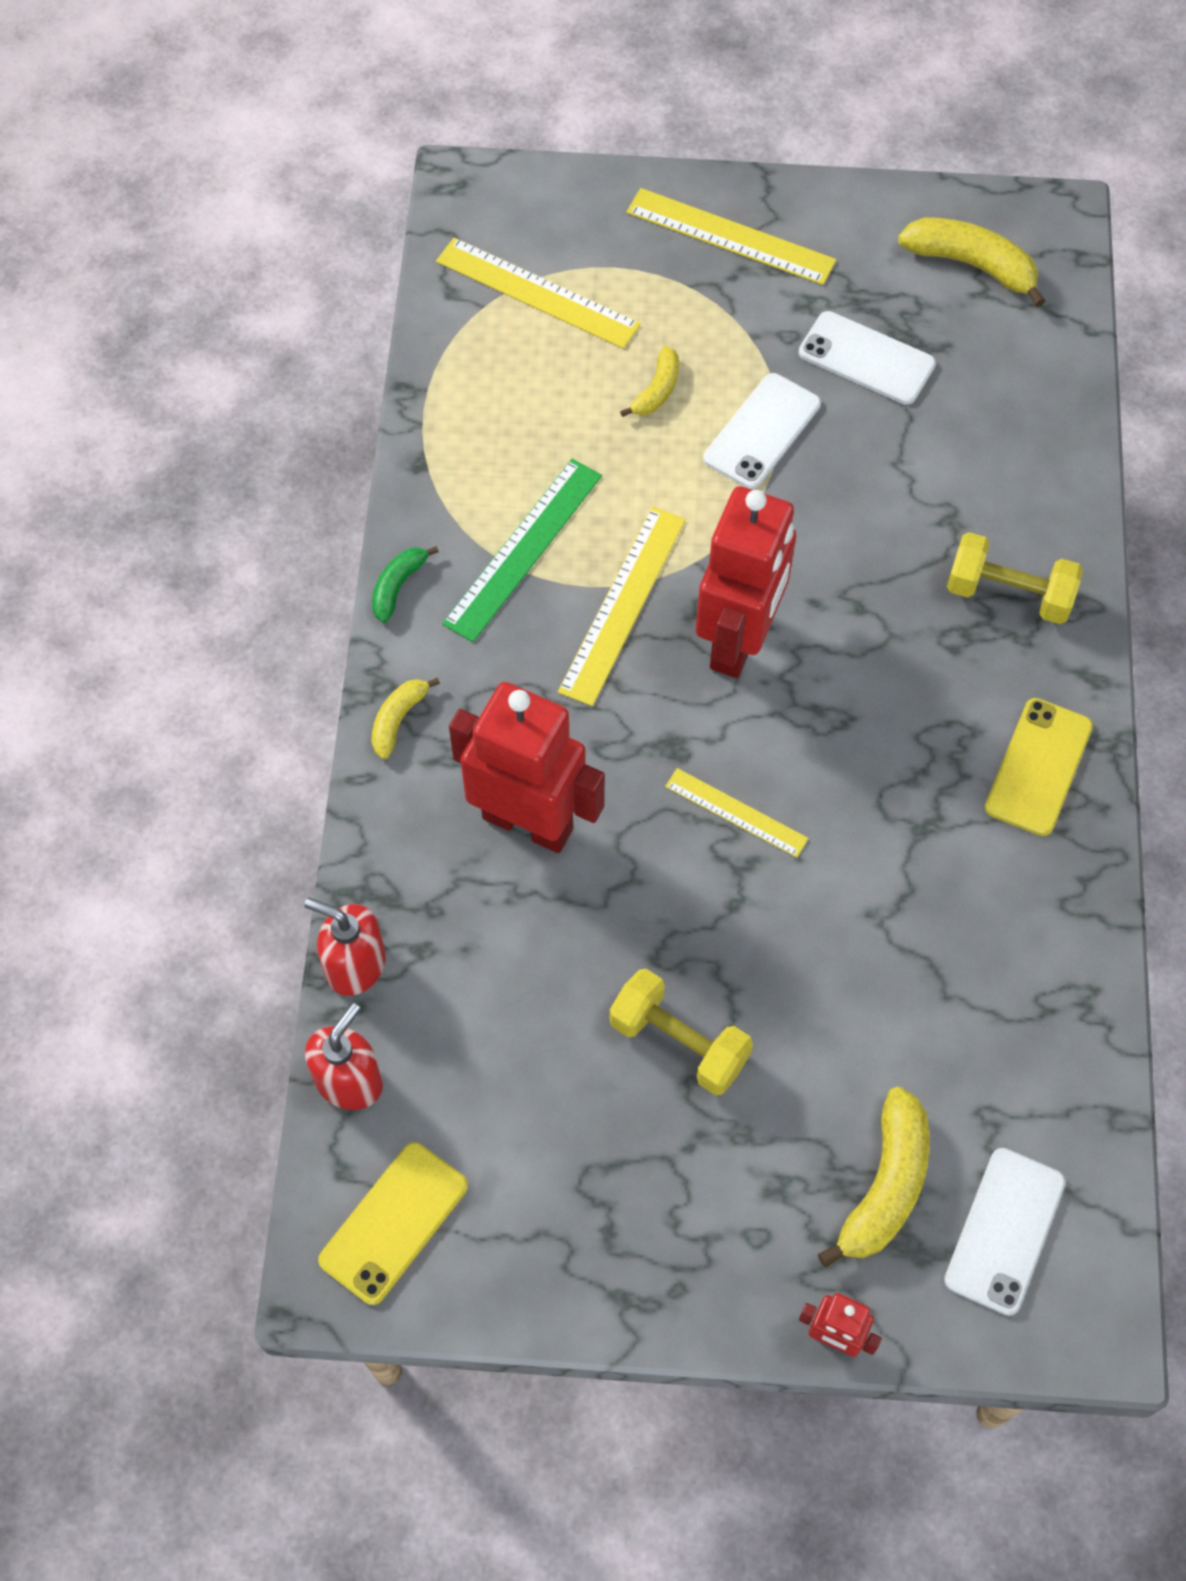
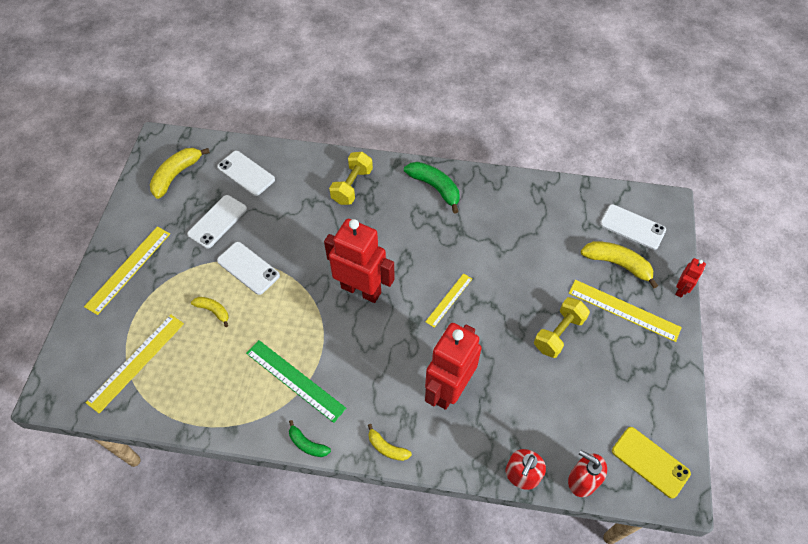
camera: 85 degrees left, 5 degrees down
yellow ruler [558,506,686,706] -> yellow ruler moved to [569,280,682,342]
yellow phone [985,698,1093,836] -> green banana [404,162,460,214]
none -> white phone [217,151,275,196]

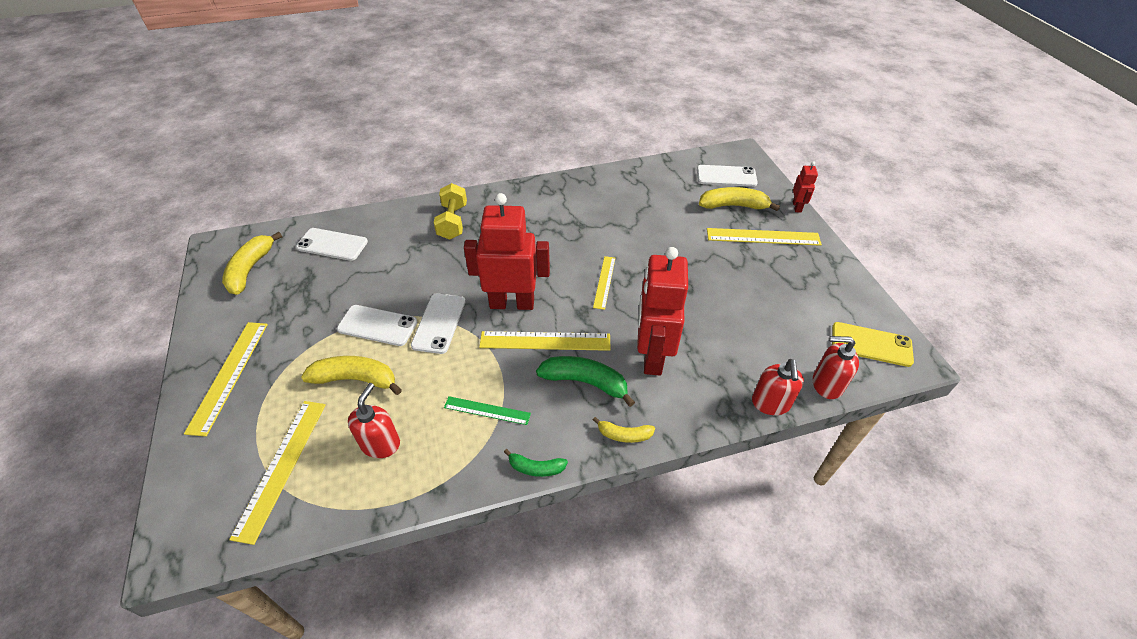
camera: 25 degrees left, 10 degrees down
white phone [187,195,247,249] -> white phone moved to [411,293,466,354]
yellow banana [191,297,229,327] -> yellow banana [301,356,402,395], size x1.73
green ruler [246,340,346,423] -> green ruler [444,396,531,425], size x0.61
green banana [404,162,460,214] -> green banana moved to [536,356,635,407]
yellow dumbbell [534,297,590,358] -> none
none -> red soap dispenser [348,383,400,458]
none -> yellow ruler [479,331,611,351]

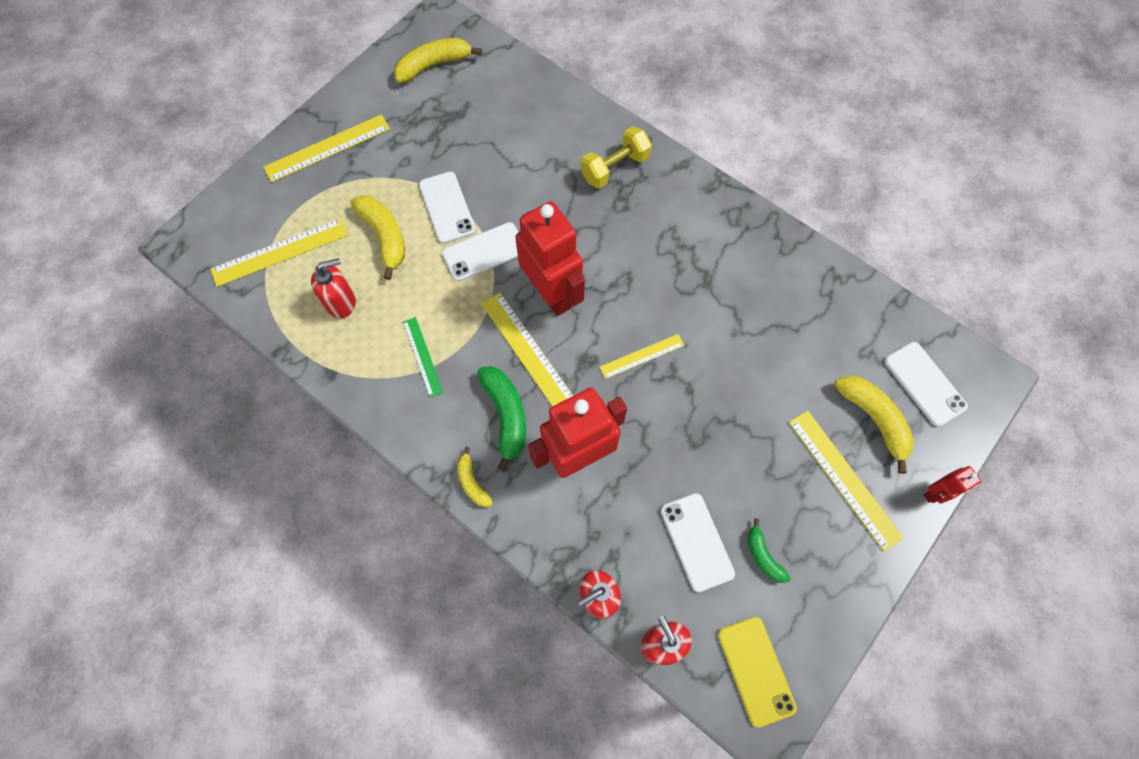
camera: 55 degrees right, 20 degrees up
white phone [296,228,368,261] -> white phone moved to [661,493,735,592]
green banana [504,449,568,477] -> green banana moved to [748,518,791,583]

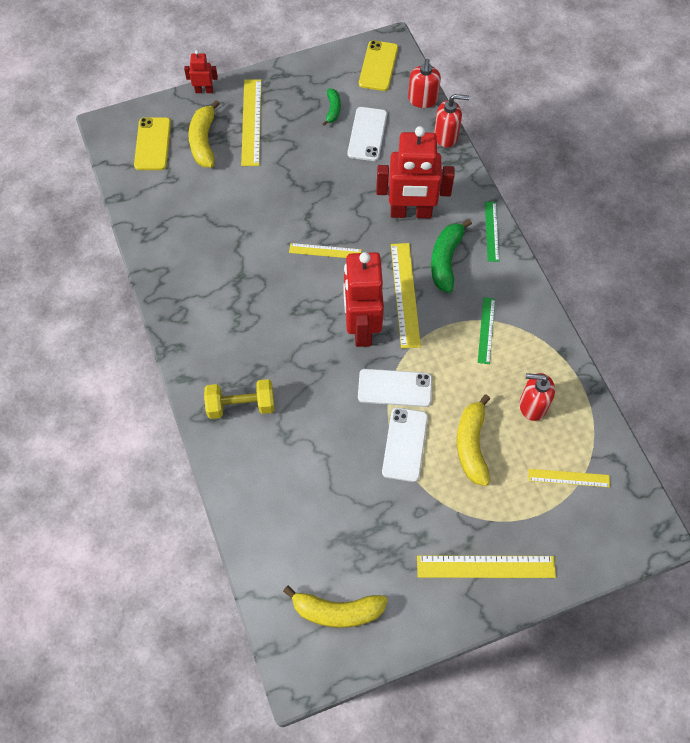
camera: 150 degrees left, 5 degrees down
yellow ruler [210,218,348,287] -> yellow ruler [529,469,610,487], size x0.61
yellow banana [457,447,493,507] -> green ruler [485,202,499,262]
white phone [884,342,968,427] -> yellow phone [134,117,171,170]

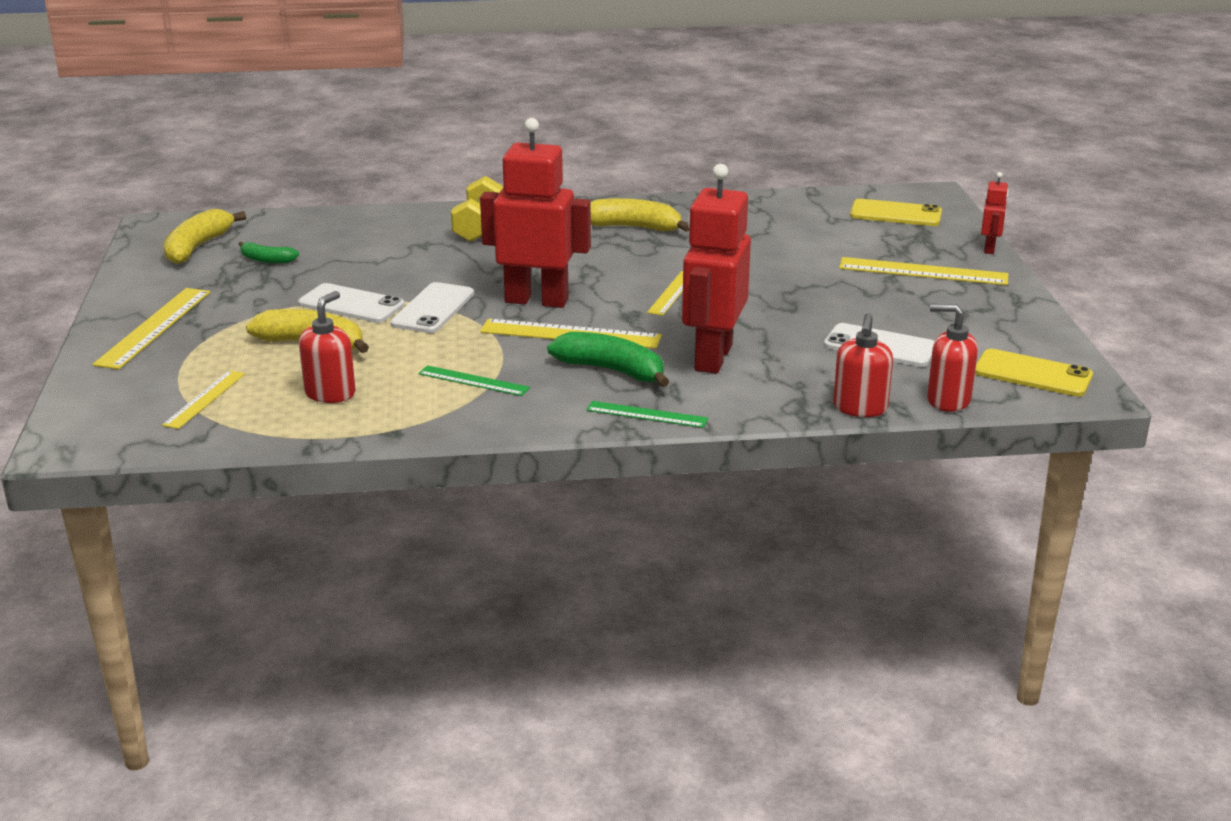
camera: 105 degrees right, 35 degrees down
yellow banana [188,100,220,167] -> yellow banana moved to [591,198,689,232]
green banana [322,89,341,126] -> green banana moved to [238,242,299,263]

